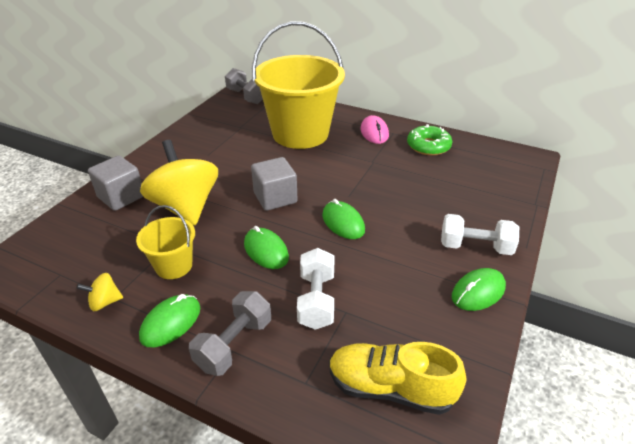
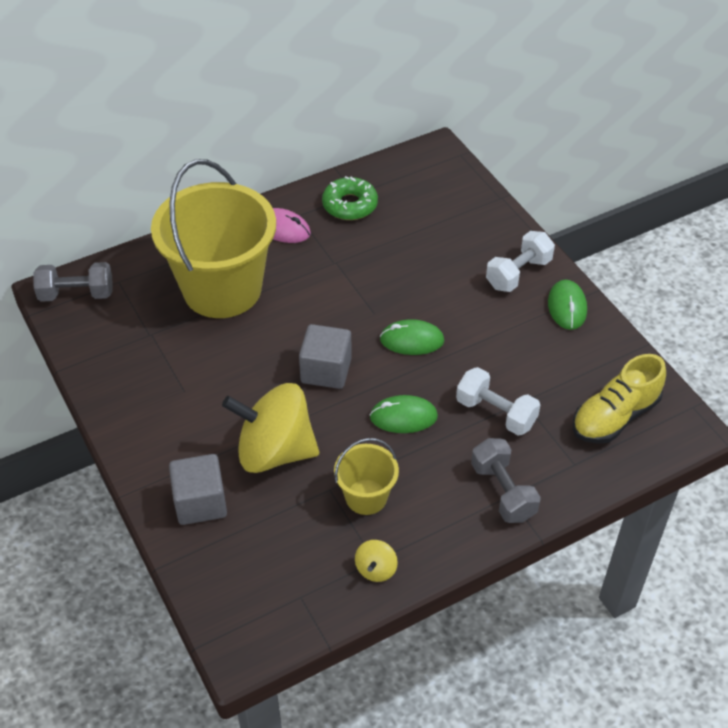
camera: 55 degrees left, 10 degrees up
green mouse [139,294,200,347] -> none

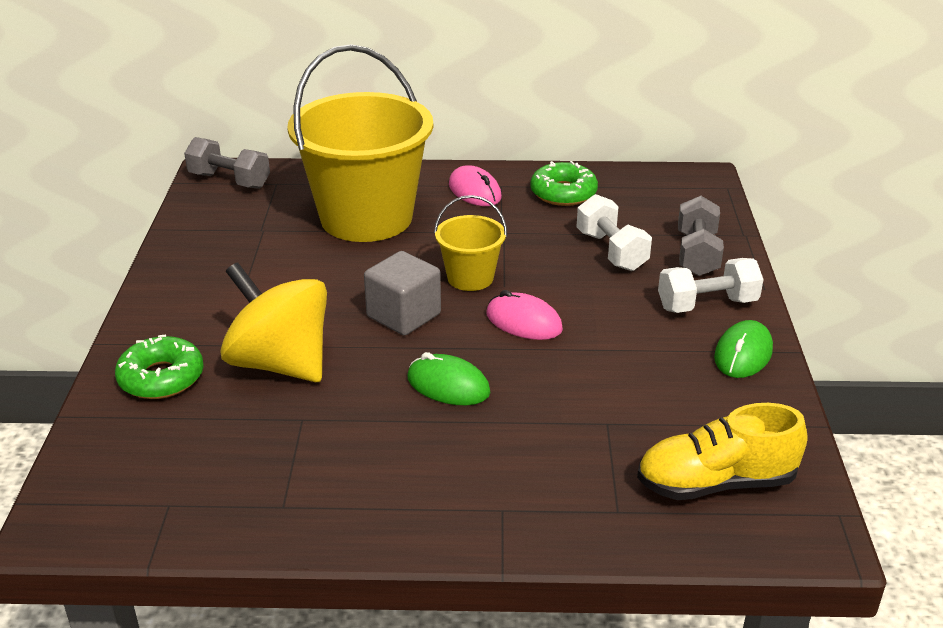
camera: 30 degrees right, 15 degrees down
grey cube [169,454,227,525] -> green donut [115,334,204,399]
yellow bucket [334,438,399,515] -> yellow bucket moved to [434,195,507,291]
yellow spinning top [355,540,398,582] -> none
green mouse [380,319,444,355] -> pink mouse [486,290,563,340]
white dumbbell [456,367,540,436] -> white dumbbell moved to [577,194,652,271]
grey dumbbell [471,438,541,523] -> grey dumbbell moved to [678,196,724,276]

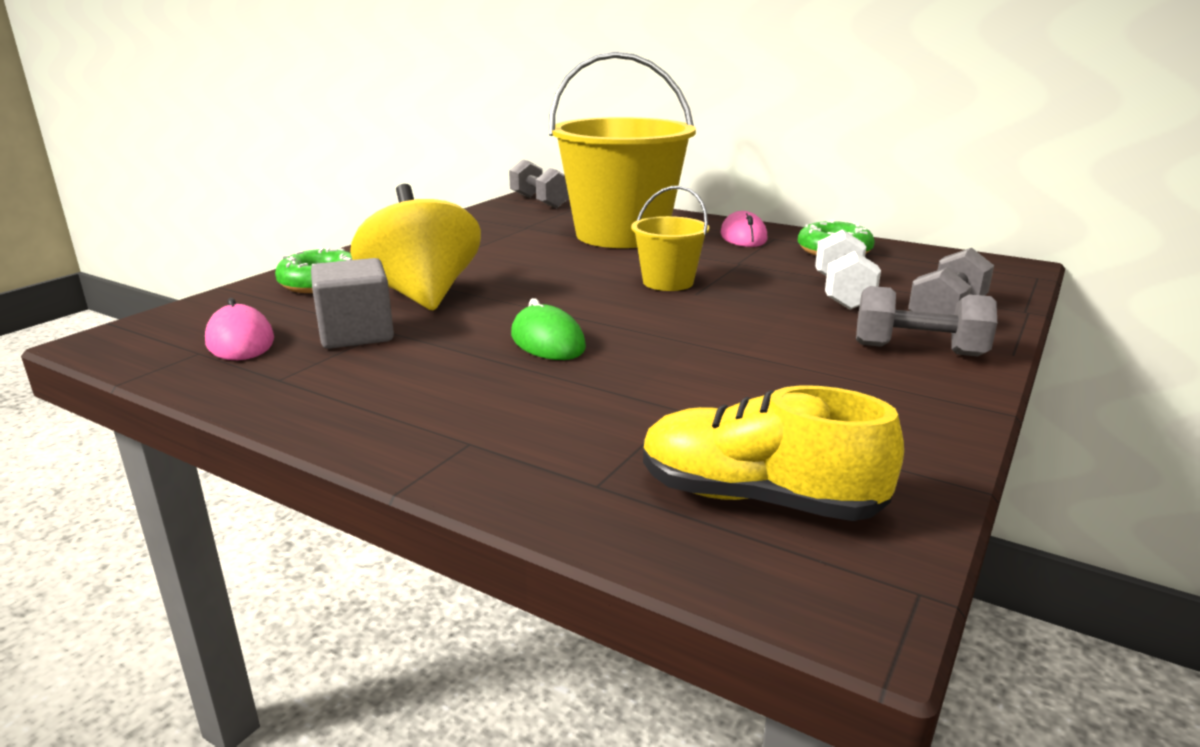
camera: 30 degrees right, 10 degrees down
grey cube [364,251,441,336] -> grey cube moved to [311,258,394,349]
pink mouse [486,290,563,340] -> pink mouse moved to [205,298,274,360]
white dumbbell [658,258,764,313] -> grey dumbbell [856,286,997,357]
green mouse [714,320,773,378] -> none

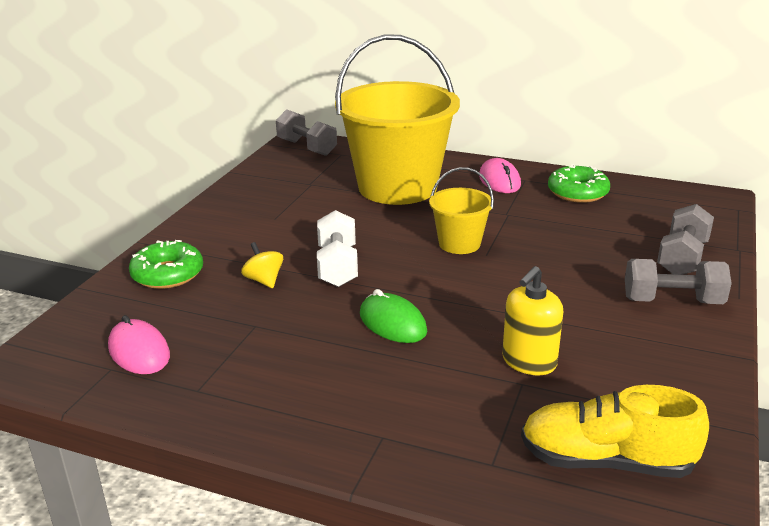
camera: 10 degrees left, 5 degrees up
grey cube [311,258,394,349] -> none
yellow spinning top [350,184,481,310] -> yellow spinning top [241,242,283,288], size x0.41
white dumbbell [815,229,881,310] -> white dumbbell moved to [317,210,358,287]
none -> yellow soap dispenser [502,266,563,375]

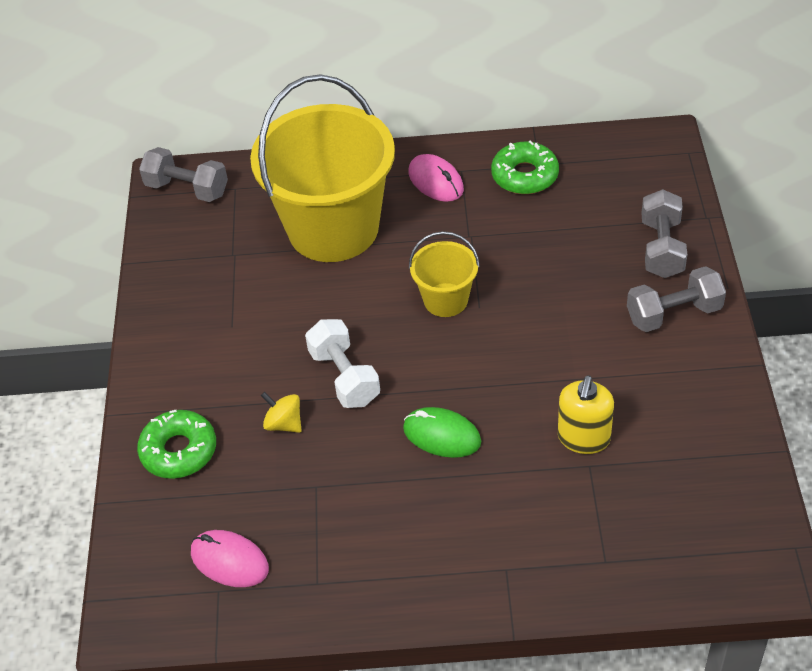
camera: 20 degrees left, 20 degrees up
yellow shoe [521,385,709,478] -> none

